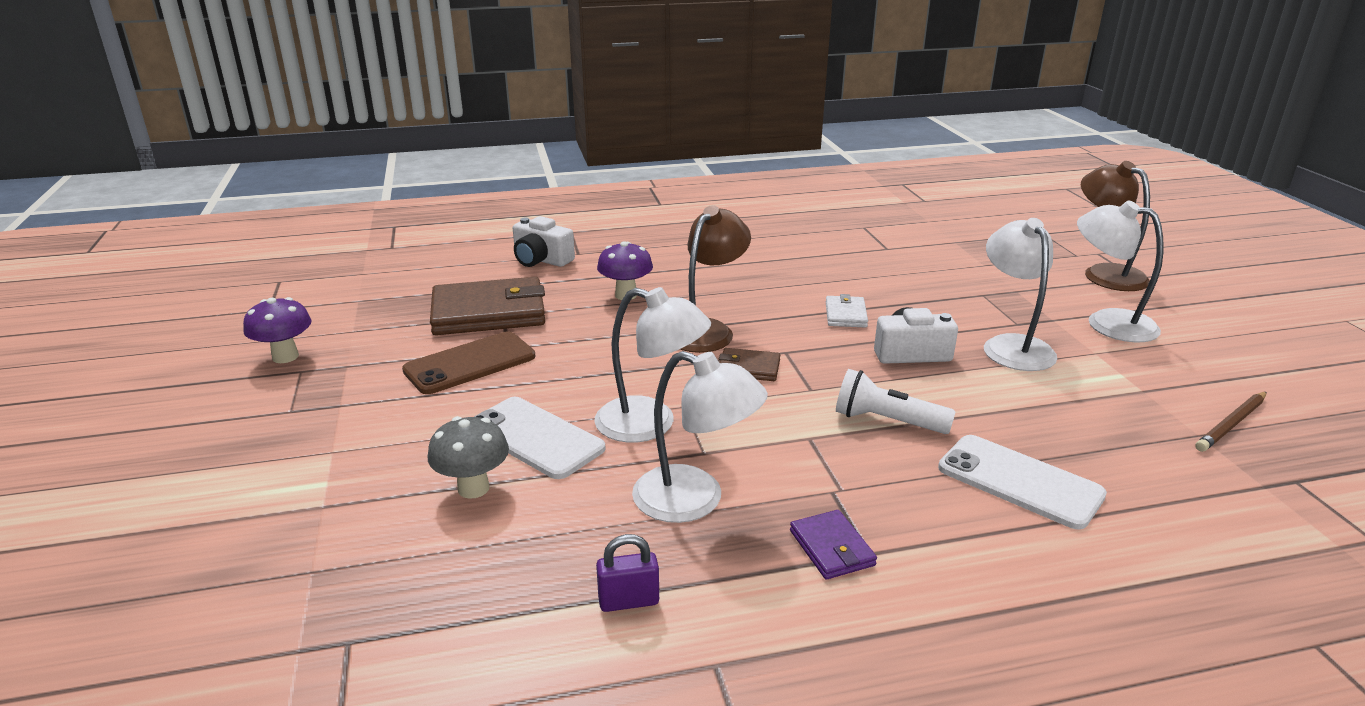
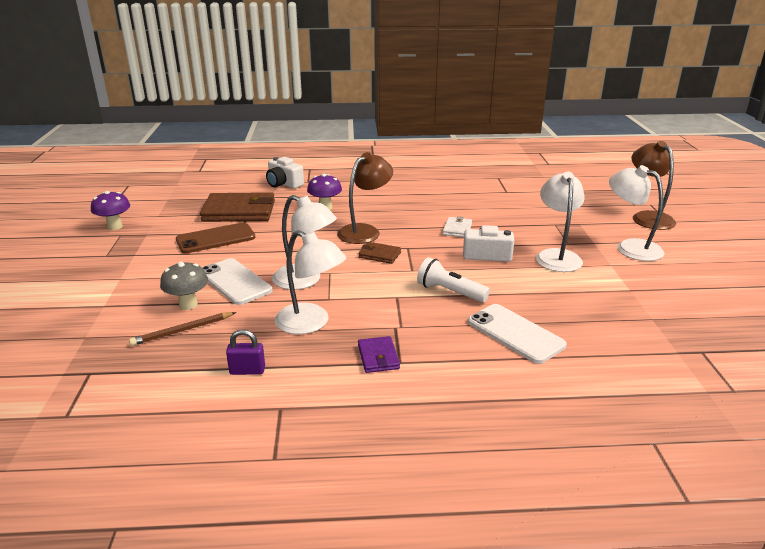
camera: 10 degrees right, 0 degrees up
brown pencil [1196,392,1266,452] -> brown pencil moved to [129,312,236,346]

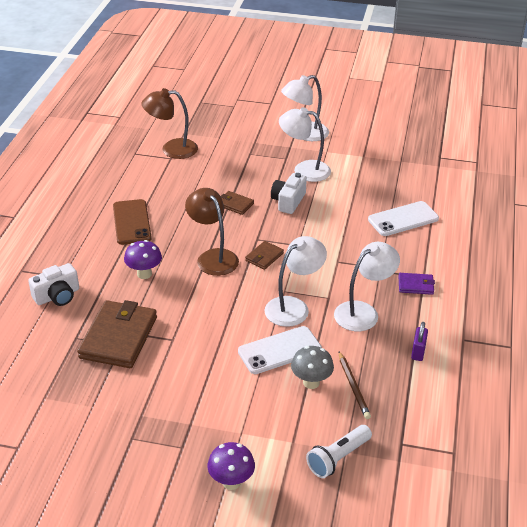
camera: 75 degrees left, 10 degrees up
purple mushroom [91,191,130,230] -> purple mushroom moved to [207,442,255,490]
brown phone [176,222,256,253] -> brown phone moved to [113,199,151,245]
white flashlight [417,257,490,303] -> white flashlight moved to [306,425,372,478]
white wallet [442,216,472,237] -> brown wallet [221,191,254,215]
brown lamp [631,141,676,230] -> brown lamp moved to [141,88,198,159]

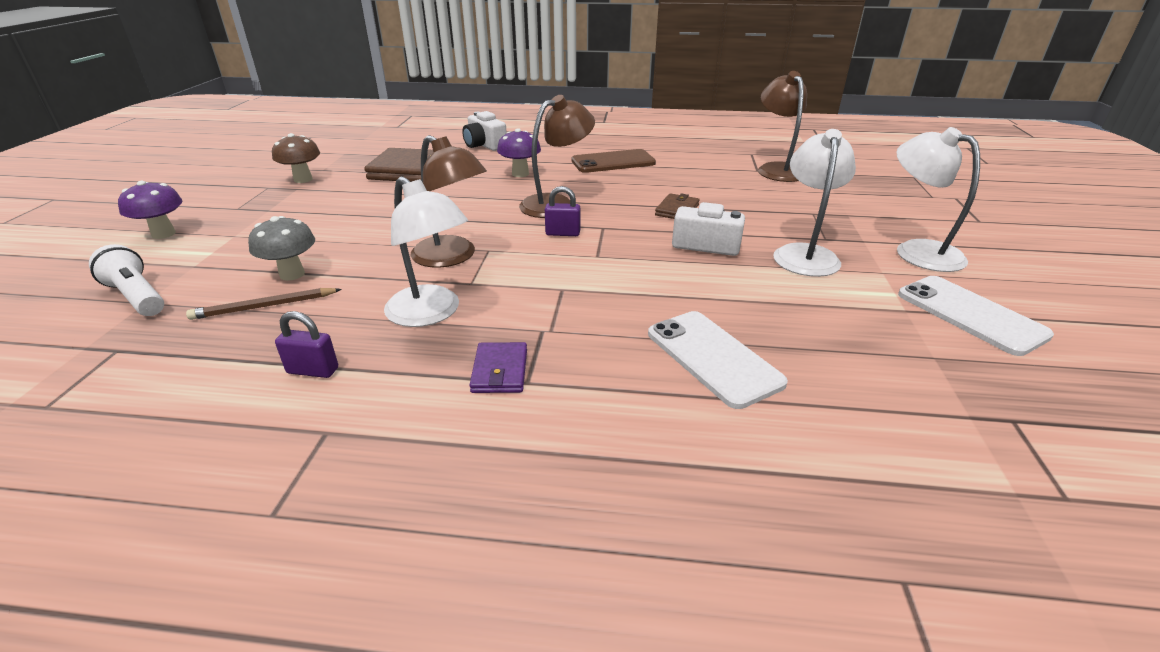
camera: 85 degrees right, 5 degrees down
white phone [238,326,322,374] -> white phone moved to [898,276,1054,356]
brown wallet [245,241,284,270] -> purple padlock [545,186,580,236]
white lamp [265,236,327,327] -> brown lamp [411,135,487,268]
none -> brown mushroom [272,133,320,183]

